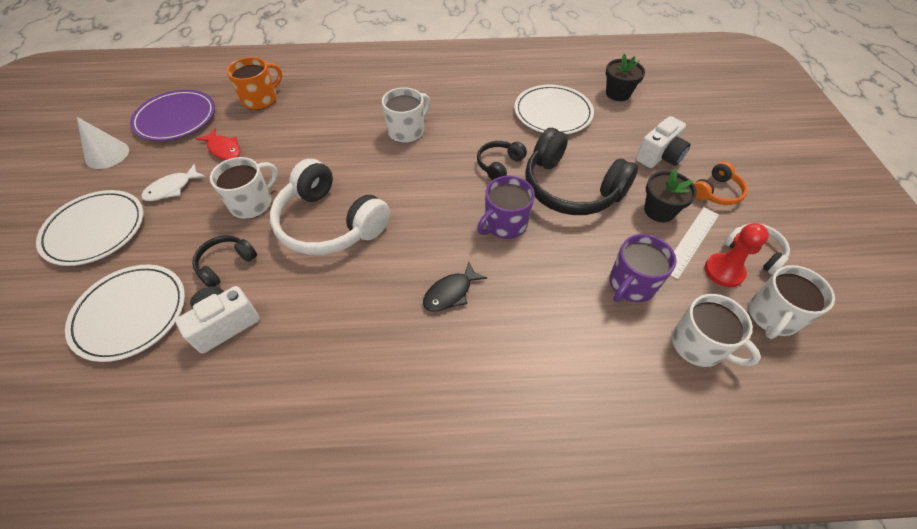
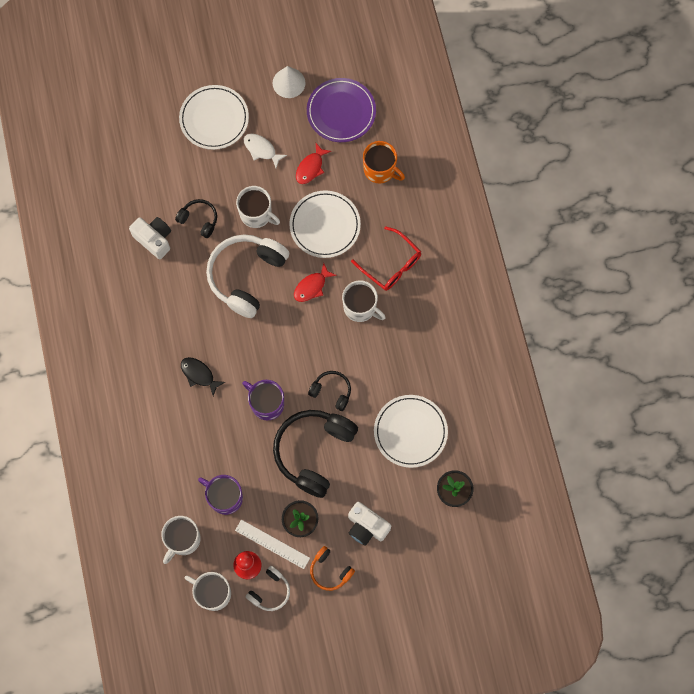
camera: 80 degrees right, 20 degrees up
white plate [65,265,185,362] -> white plate moved to [289,190,361,258]
none -> red fish [294,263,337,302]
none -> red glasses [351,226,421,291]

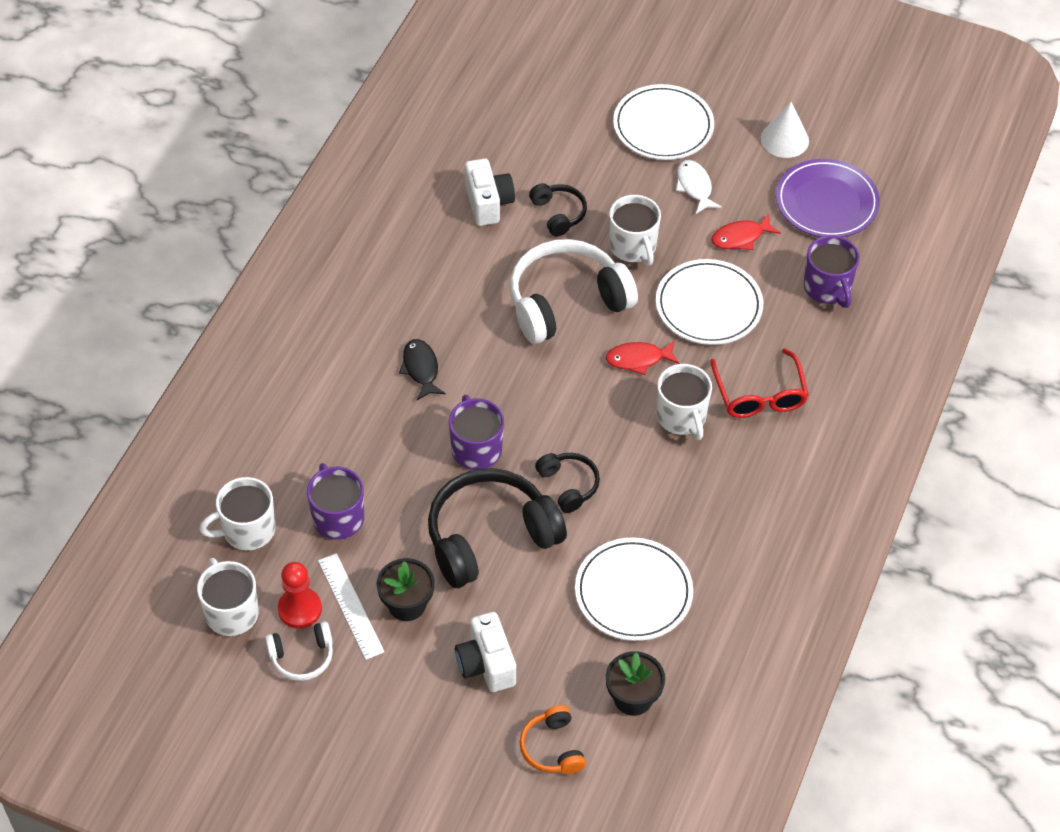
camera: 35 degrees right, 20 degrees down
orange headphones [310,546,355,591] -> orange headphones moved to [519,705,586,774]
orange mug [363,141,405,183] -> purple mug [804,235,860,308]

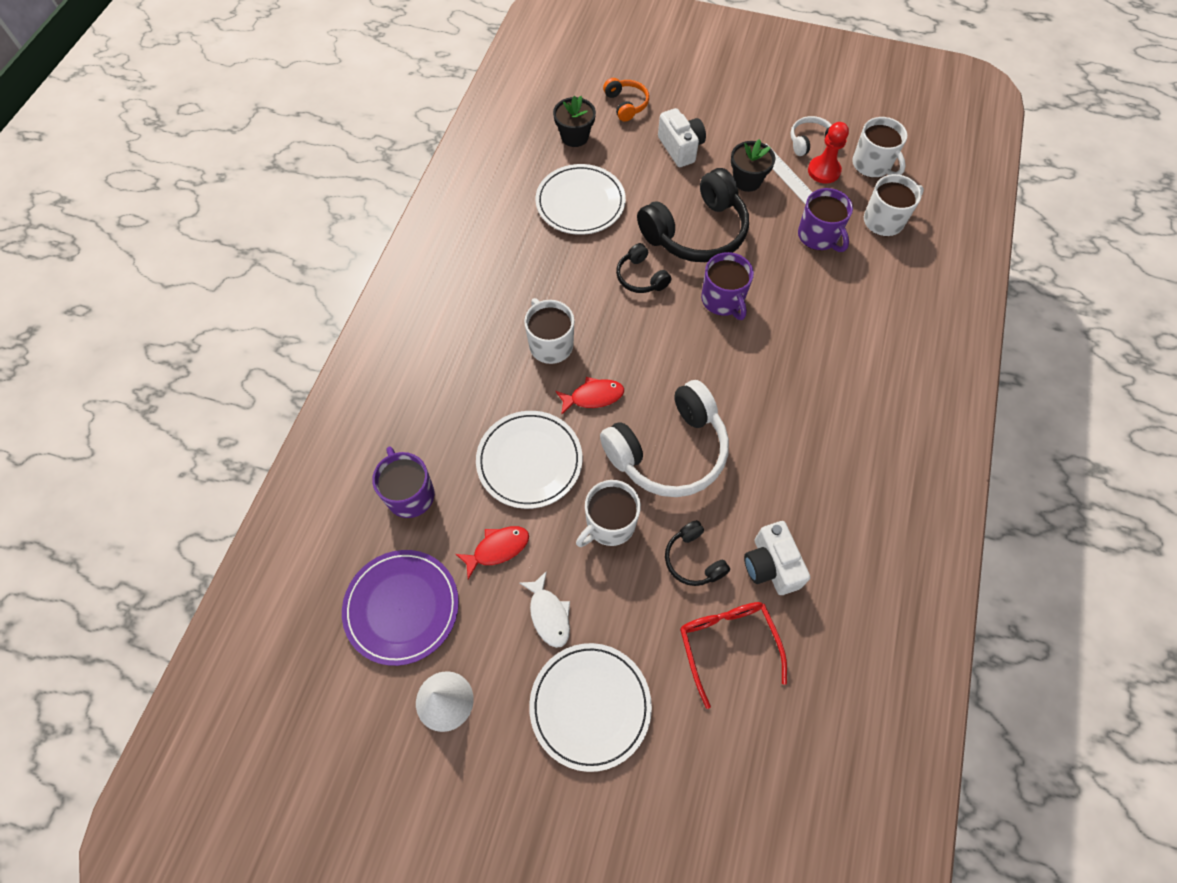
camera: 175 degrees right, 10 degrees up
black fish [399,339,446,400] -> none
white mug [609,195,661,266] -> white mug turned 105 degrees counterclockwise [576,480,641,547]
red glasses [710,349,809,418] -> red glasses moved to [680,602,787,709]

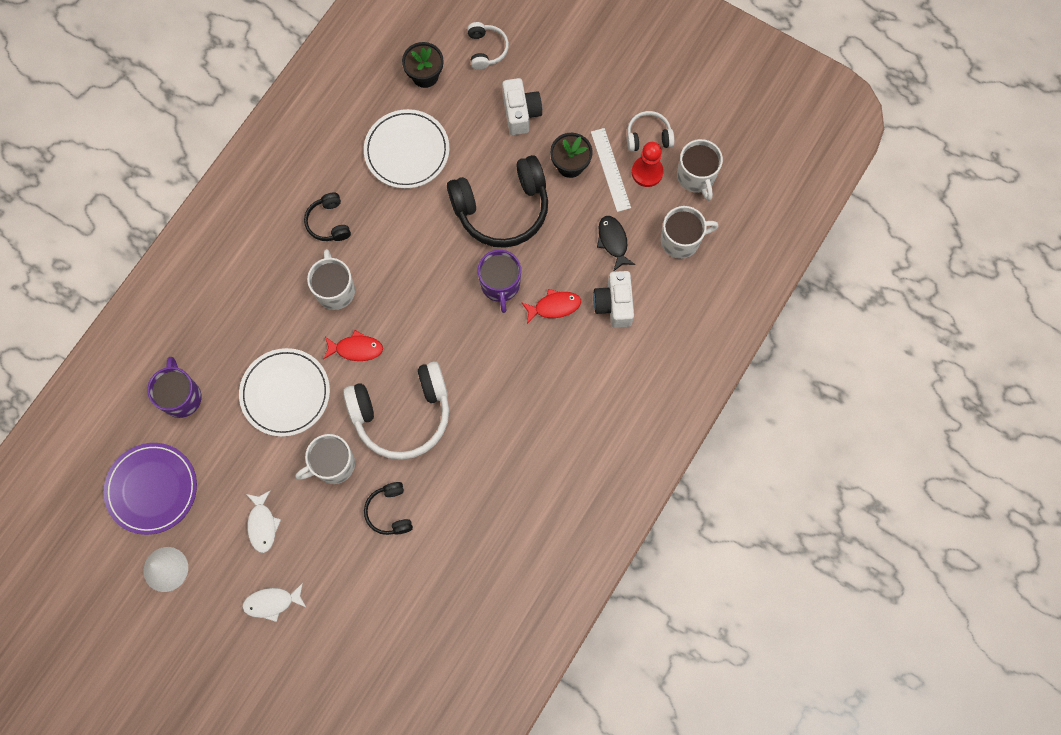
camera: 15 degrees right, 10 degrees up
red fish [456,526,529,579] -> red fish moved to [521,289,581,324]
white plate [529,643,652,772] -> white fish [242,583,307,622]
orange headphones [603,78,649,122] -> white headphones [467,22,509,70]
black headphones [616,243,671,293] -> black headphones moved to [304,193,351,241]
red glasses [680,602,787,709] -> none
white camera [744,521,810,595] -> white camera moved to [593,271,634,328]
purple mug [798,188,853,252] -> black fish [597,216,635,272]

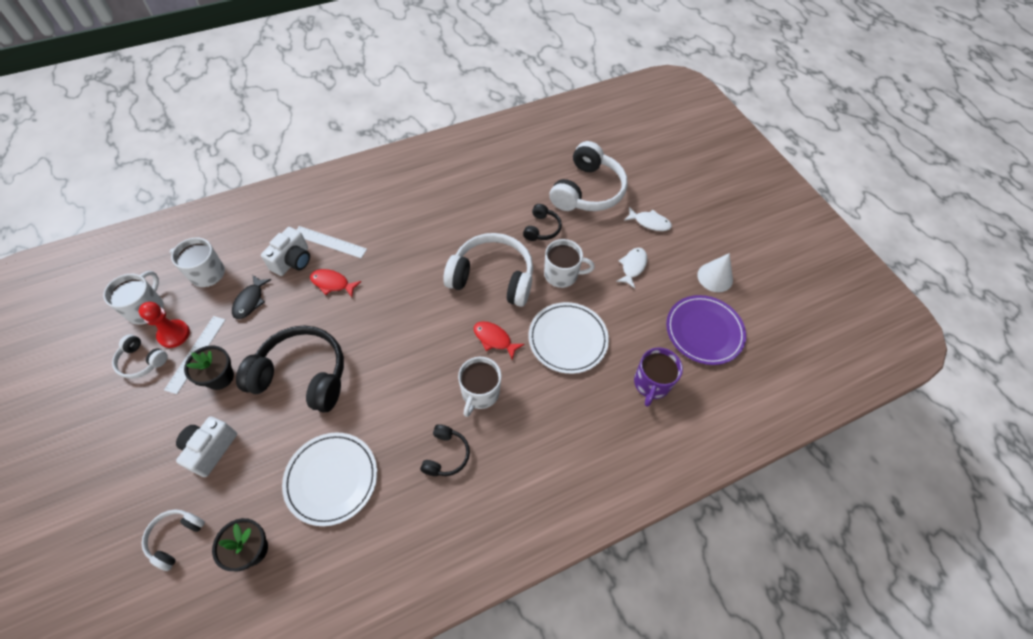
camera: 150 degrees left, 15 degrees down
purple mug [478,250,521,313] -> none
none -> white ruler [297,226,367,258]
none -> white headphones [549,141,628,211]

